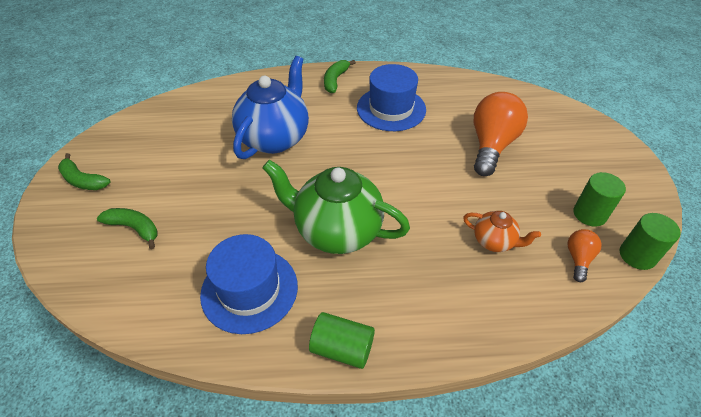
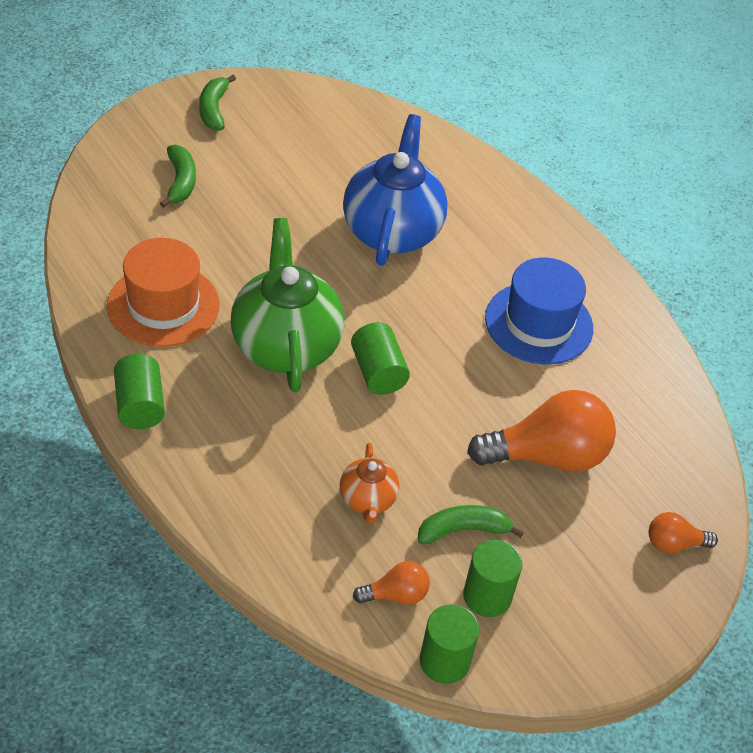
camera: 55 degrees right, 0 degrees up
blue hat [200,234,298,334] -> orange hat [107,238,220,347]
blue teapot [232,56,309,159] -> blue teapot turned 75 degrees counterclockwise [343,114,448,266]
green banana [324,60,356,93] -> green banana moved to [418,505,524,544]
none -> green cylinder [351,322,410,395]
none -> orange light bulb [648,512,718,553]

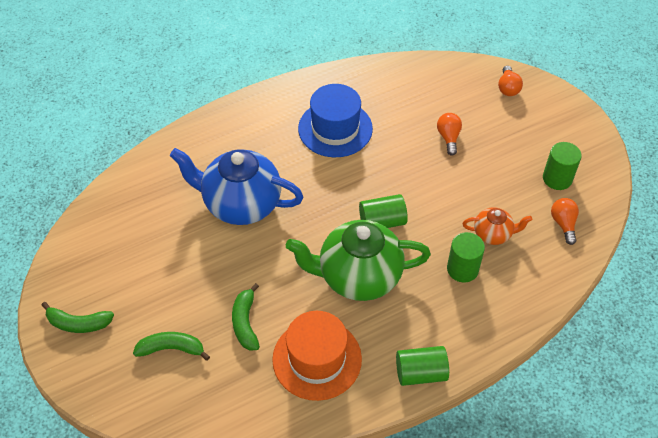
camera: 80 degrees left, 5 degrees up
green banana [418,505,524,544] -> green banana moved to [232,283,260,350]
green cylinder [420,604,479,684] -> green cylinder moved to [447,232,485,283]
orange light bulb [467,390,616,472] -> orange light bulb [437,113,462,156], size x0.49

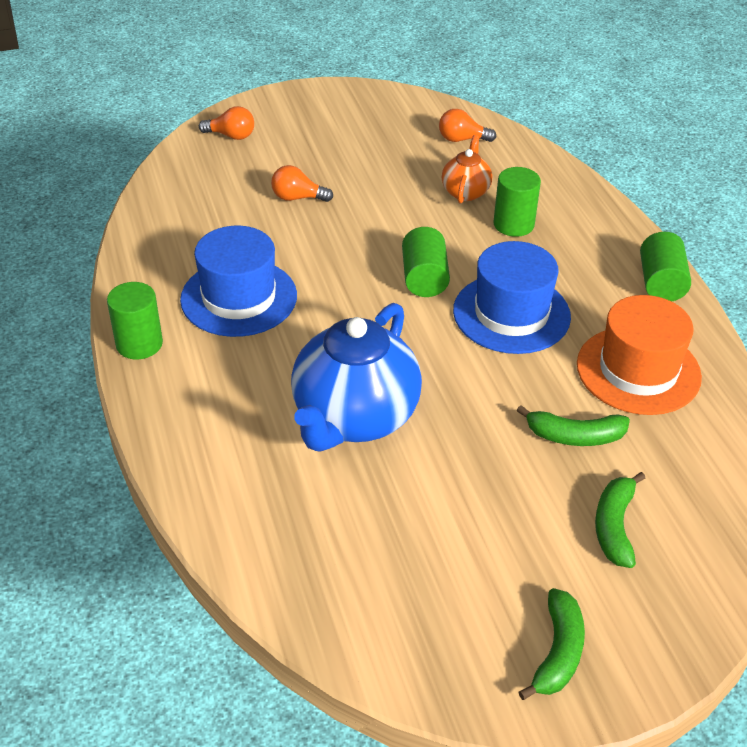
camera: 80 degrees left, 10 degrees down
green teapot [286,220,431,301] -> blue hat [453,241,571,354]
green cylinder [543,142,582,190] -> green cylinder moved to [107,282,163,360]

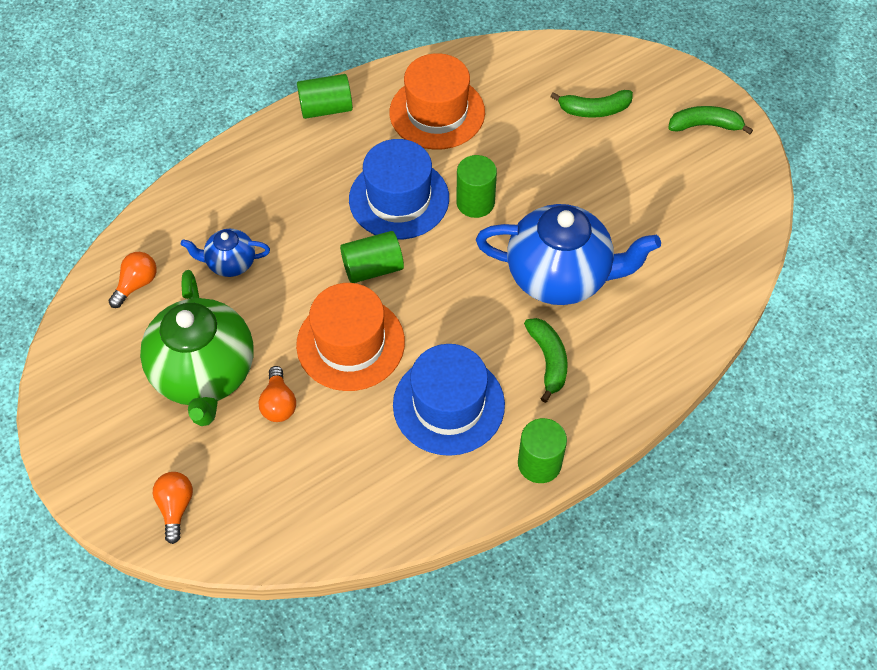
camera: 105 degrees left, 15 degrees up
orange light bulb [439,109,496,142] -> orange light bulb turned 135 degrees counterclockwise [109,252,157,308]
orange teapot [442,135,492,203] -> blue teapot [180,229,270,277]
green cylinder [494,167,541,237] -> green cylinder moved to [456,155,497,218]
green banana [517,405,630,446] -> green banana moved to [524,318,568,403]
none -> green teapot [140,270,254,426]
none -> orange hat [296,283,405,391]

